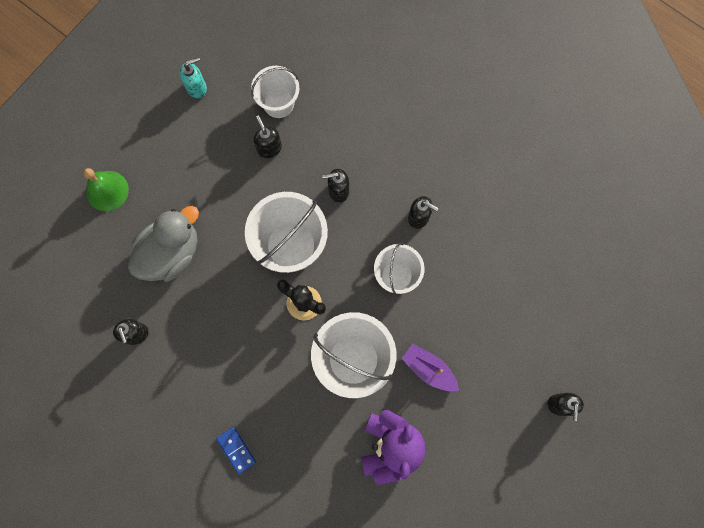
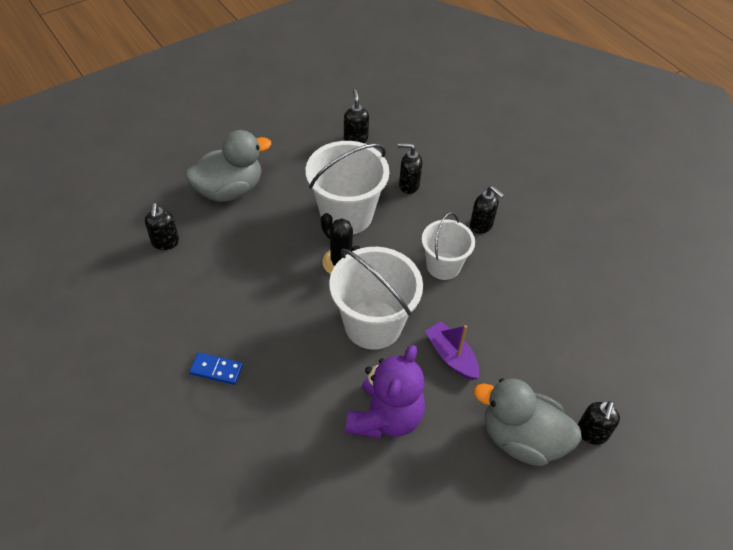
camera: 15 degrees right, 25 degrees down
green bell [83,168,129,211] -> none
turquoise soap dispenser [179,57,207,99] -> none
blue domino [216,427,256,474] -> blue domino turned 60 degrees counterclockwise [189,352,243,385]
white bucket [251,66,299,118] -> none
none -> grey duck [474,378,582,466]

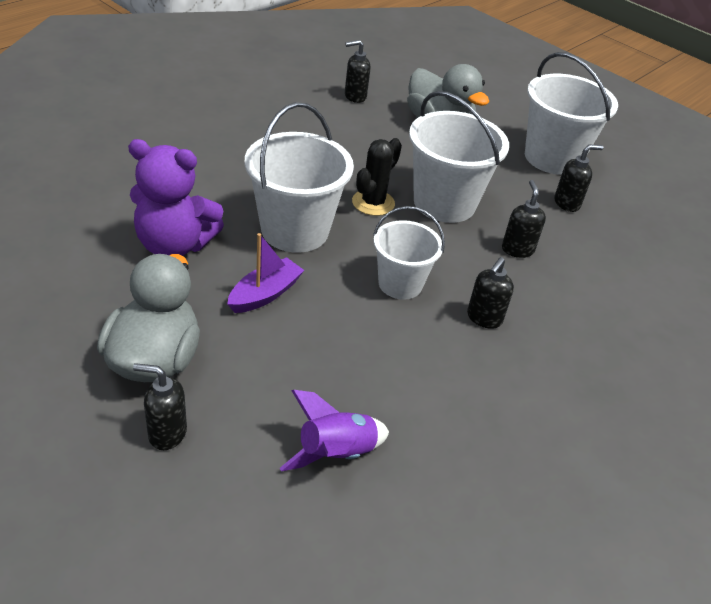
camera: 75 degrees right, 10 degrees down
blue domino [189,352,243,385] -> none
none -> purple rocket [279,390,389,471]
none -> white bucket [525,52,618,175]

